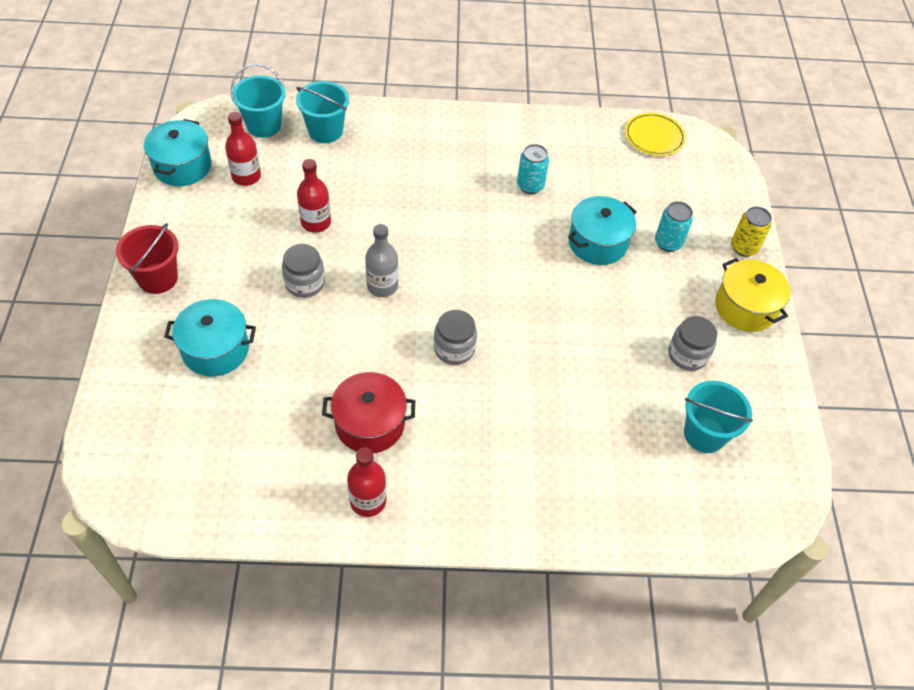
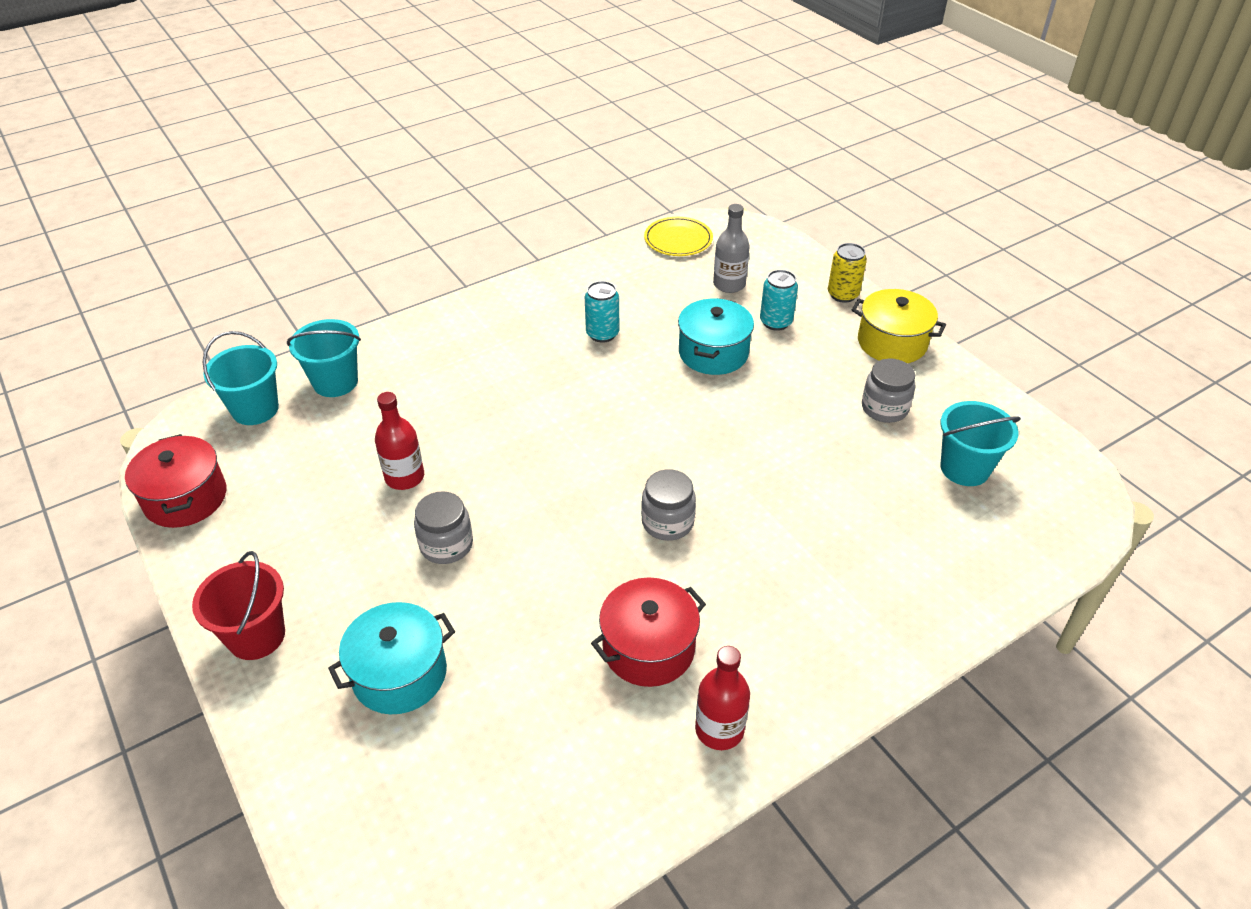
camera: 30 degrees left, 10 degrees down
turquoise pot [144,119,212,186] -> red pot [125,434,226,528]
red bottle [225,112,261,186] -> none
grey bottle [365,224,398,297] -> grey bottle moved to [713,204,750,293]

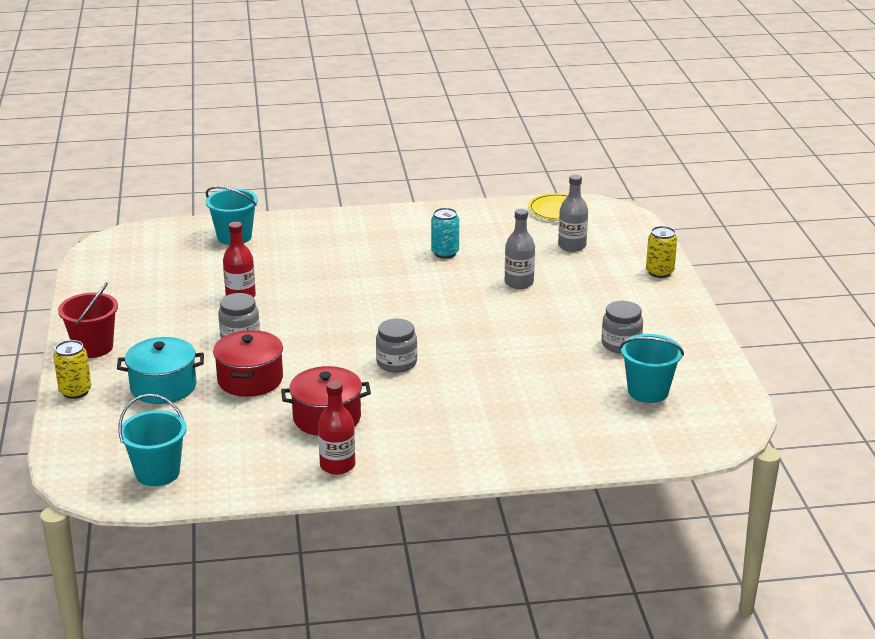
camera: 25 degrees right, 15 degrees down
red pot [125,434,226,528] -> red pot moved to [213,330,283,397]
turquoise bucket [203,331,279,425] -> turquoise bucket moved to [119,394,187,486]
turquoise pot [678,298,754,375] -> grey bottle [505,209,535,289]
turquoise can [760,270,798,331] -> none
yellow pot [852,289,946,363] -> none
none -> yellow can [53,340,91,399]

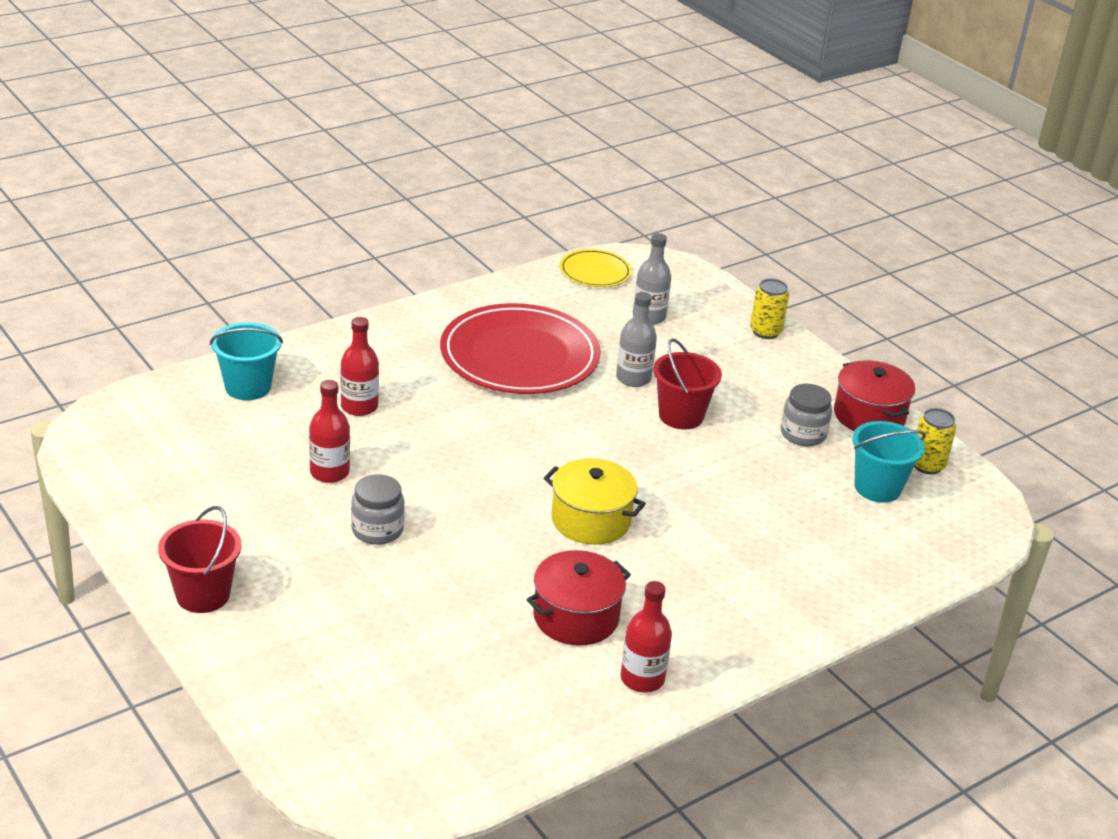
camera: 30 degrees left, 5 degrees up
yellow can [53,340,91,399] -> yellow can moved to [914,408,956,474]
turquoise pot [117,337,204,404] -> none
turquoise bucket [119,394,187,486] -> none
red pot [213,330,283,397] -> red pot moved to [834,361,915,431]
grey jar [376,319,417,373] -> yellow pot [544,458,646,545]
turquoise can [431,208,459,259] -> red plate [440,303,601,394]
none -> red bottle [340,317,379,416]
none -> red bucket [653,338,722,429]

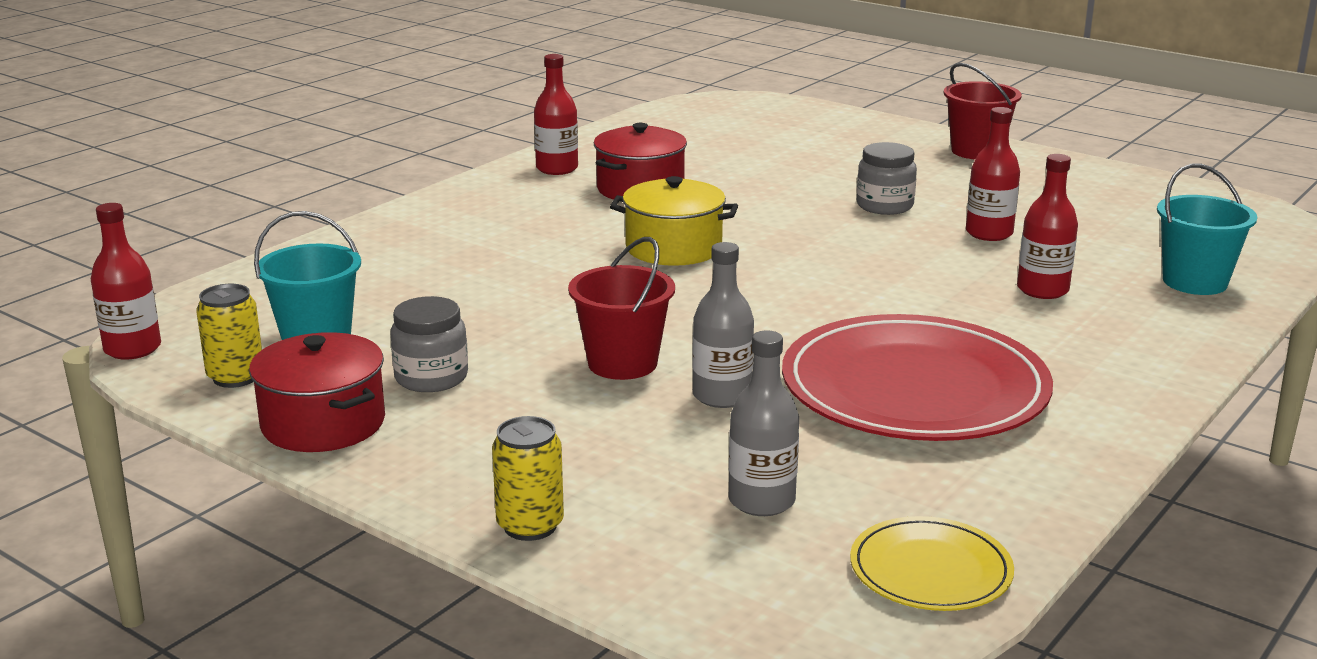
camera: 165 degrees right, 10 degrees down
none -> red bottle [91,203,161,360]

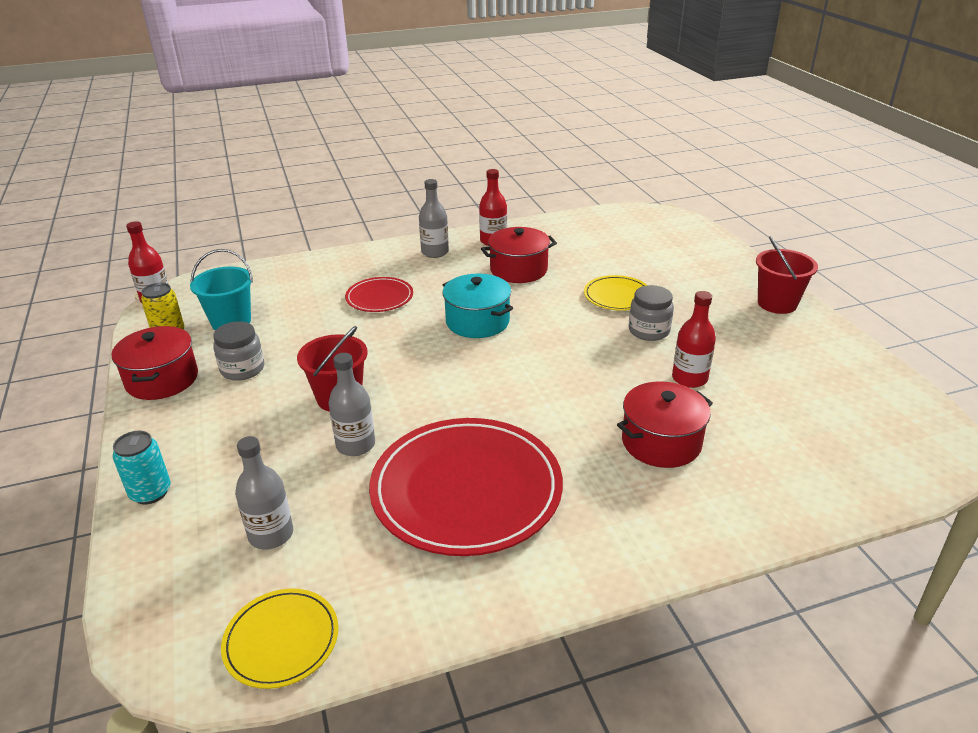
camera: 35 degrees right, 10 degrees up
yellow can [492,416,564,541] -> turquoise can [112,431,171,504]
yellow pot [610,176,738,266] -> turquoise pot [442,274,513,338]
red bottle [1017,154,1078,299] -> red pot [617,381,713,468]
turquoise bucket [1157,163,1257,295] -> none
none -> red plate [345,277,413,312]
none -> grey bottle [419,179,449,258]
none -> yellow plate [584,275,647,311]

